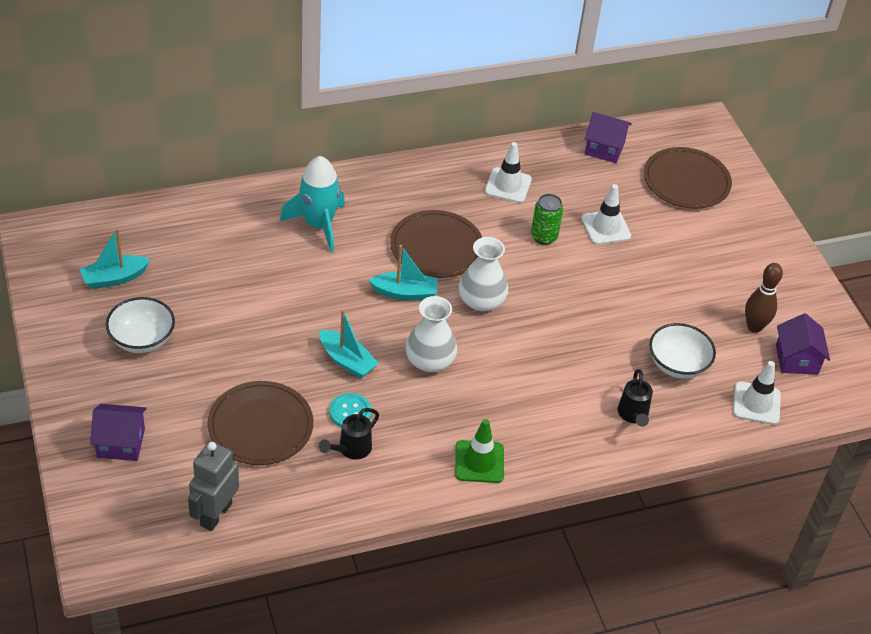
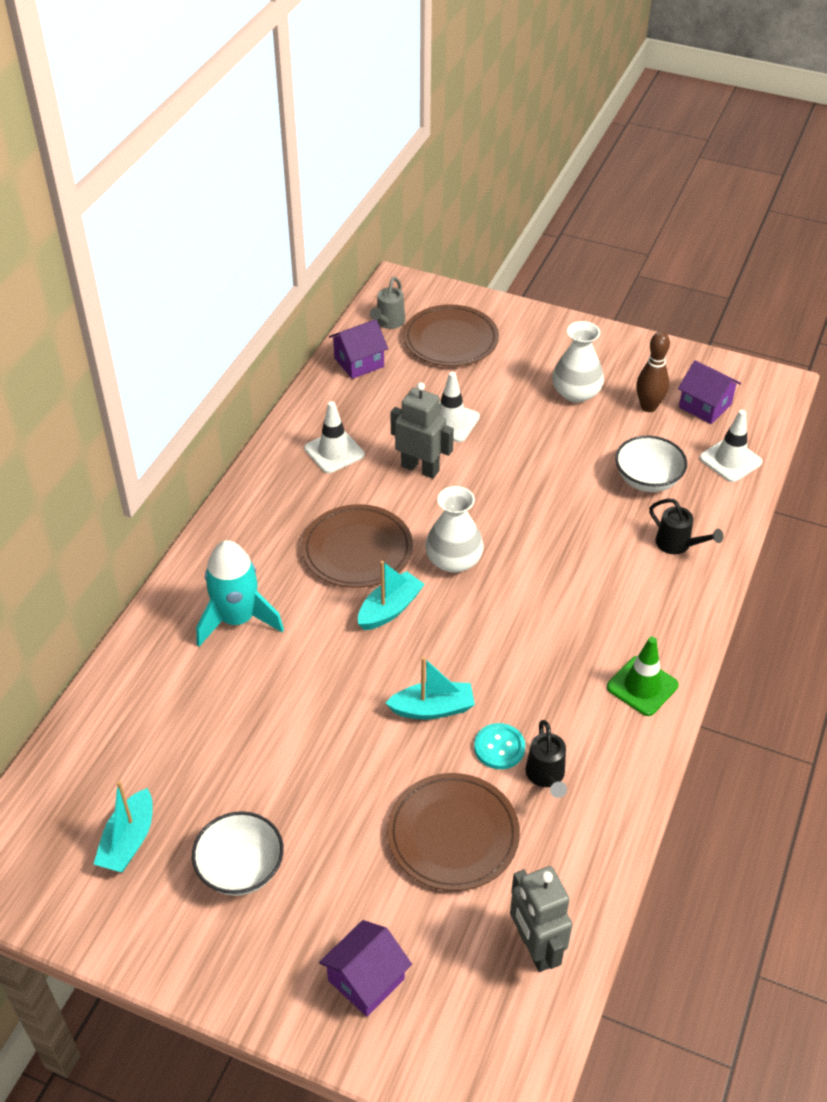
camera: 45 degrees left, 0 degrees up
white vase [405,296,457,372] -> white vase moved to [552,321,604,403]
green can [531,194,563,245] -> grey robot [390,382,454,479]
none -> grey watering can [370,277,405,329]

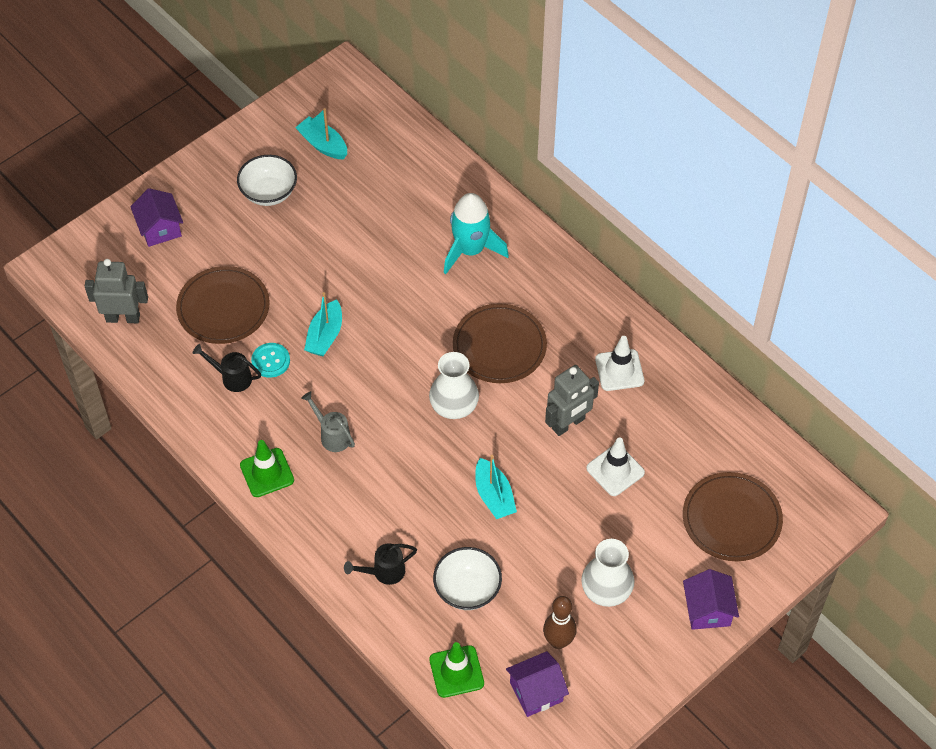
camera: 115 degrees right, 10 degrees up
purple house [329,319,388,379] -> purple house moved to [683,569,739,630]
turquoise boat [358,561,425,630] -> turquoise boat moved to [475,455,517,519]
grey watering can [370,277,405,329] -> grey watering can moved to [301,391,355,452]
white traffic cone [700,410,763,482] -> green traffic cone [429,642,484,698]

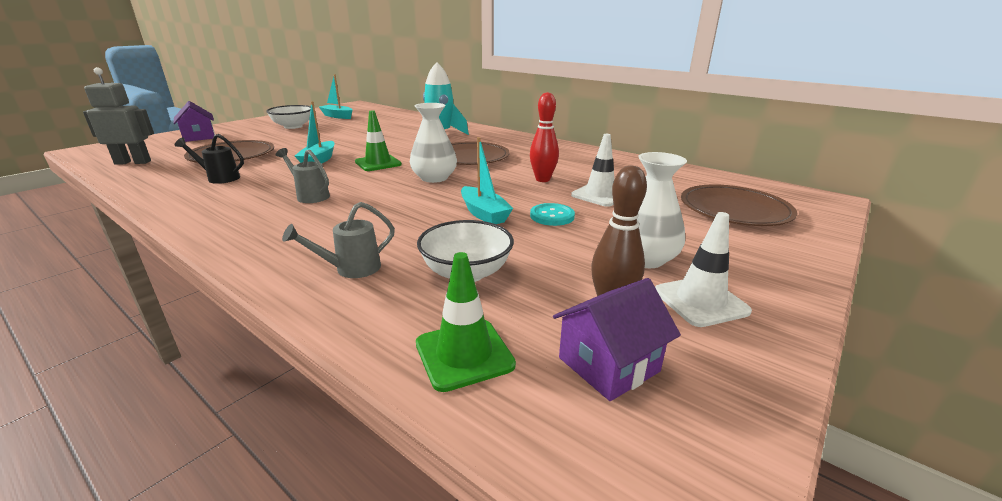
camera: 10 degrees left, 30 degrees down
green traffic cone [240,440,294,497] -> green traffic cone moved to [355,110,402,171]
turquoise button [251,343,290,378] -> turquoise button moved to [530,203,575,226]
black watering can [344,543,417,585] -> grey watering can [282,202,395,278]
grey robot [545,365,599,436] -> red bowling pin [530,92,559,182]
white traffic cone [595,336,644,391] -> white traffic cone moved to [655,212,752,327]
purple house [683,569,739,630] -> none

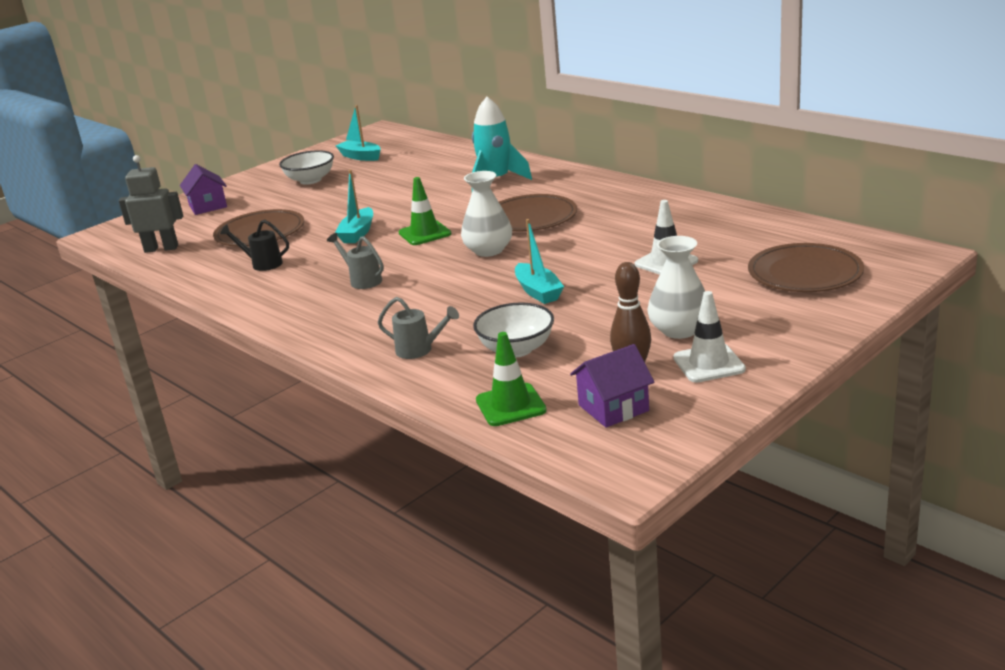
camera: 10 degrees right, 0 degrees up
grey watering can [282,202,395,278] -> grey watering can turned 135 degrees counterclockwise [378,297,459,359]
red bowling pin [530,92,559,182] -> none
turquoise button [530,203,575,226] -> none

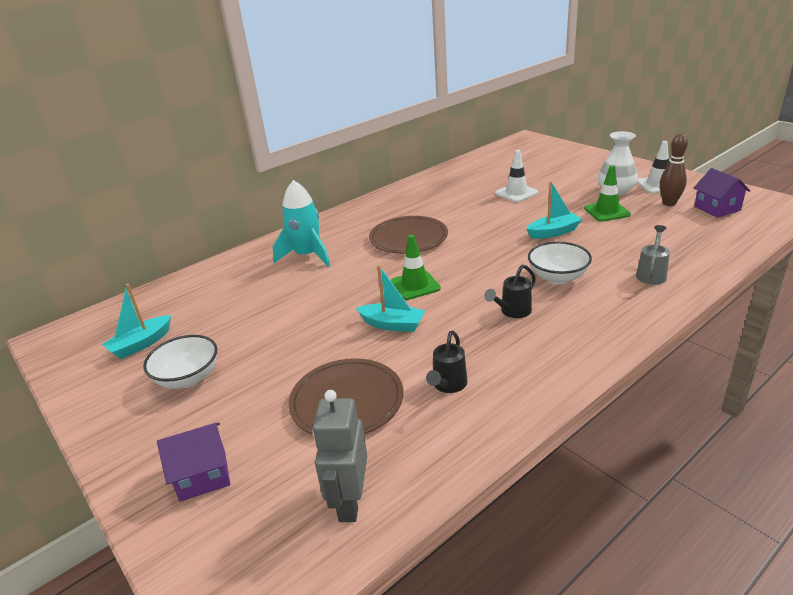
camera: 85 degrees left, 5 degrees up
grey watering can [327,233,384,289] -> black watering can [484,264,536,318]
white vase [461,171,512,257] -> none
white bowl [473,302,554,358] -> white bowl moved to [528,242,592,284]
green traffic cone [476,332,547,426] -> green traffic cone moved to [584,165,631,222]
brown plate [748,243,864,292] -> none

